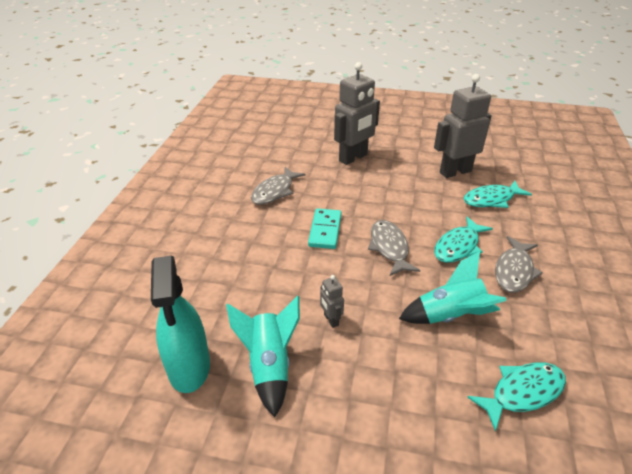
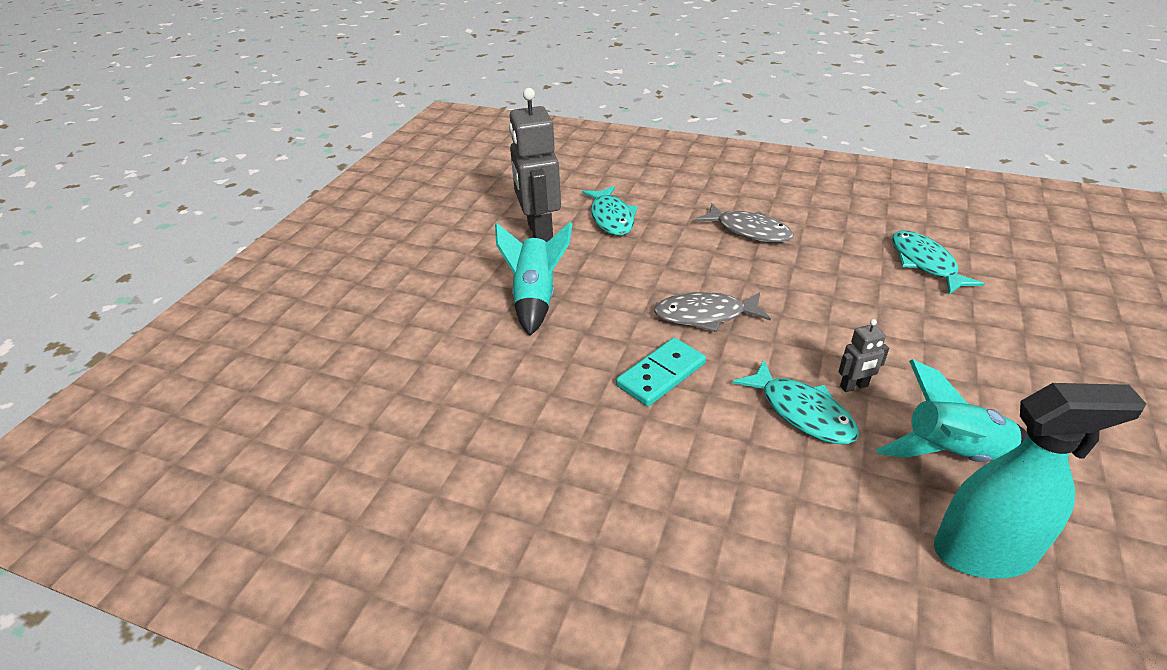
camera: 80 degrees left, 0 degrees up
grey fish [251,167,306,205] -> none
turquoise domino [308,208,342,249] -> turquoise domino turned 60 degrees counterclockwise [616,338,706,406]
grey robot [334,62,380,165] -> none
turquoise rocket [399,251,507,324] -> turquoise rocket moved to [495,222,572,336]
turquoise fish [434,217,493,263] -> turquoise fish moved to [732,360,859,444]

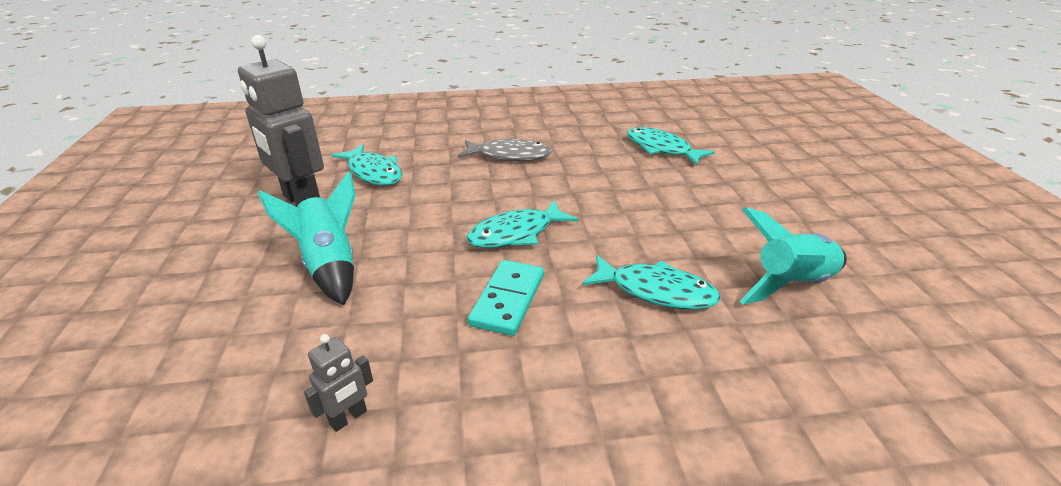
camera: 30 degrees left, 5 degrees down
grey fish [654,292,771,332] -> turquoise fish [466,200,578,248]
grey robot [838,319,889,392] -> grey robot moved to [304,334,373,432]
turquoise spray bottle [934,383,1146,579] -> none

